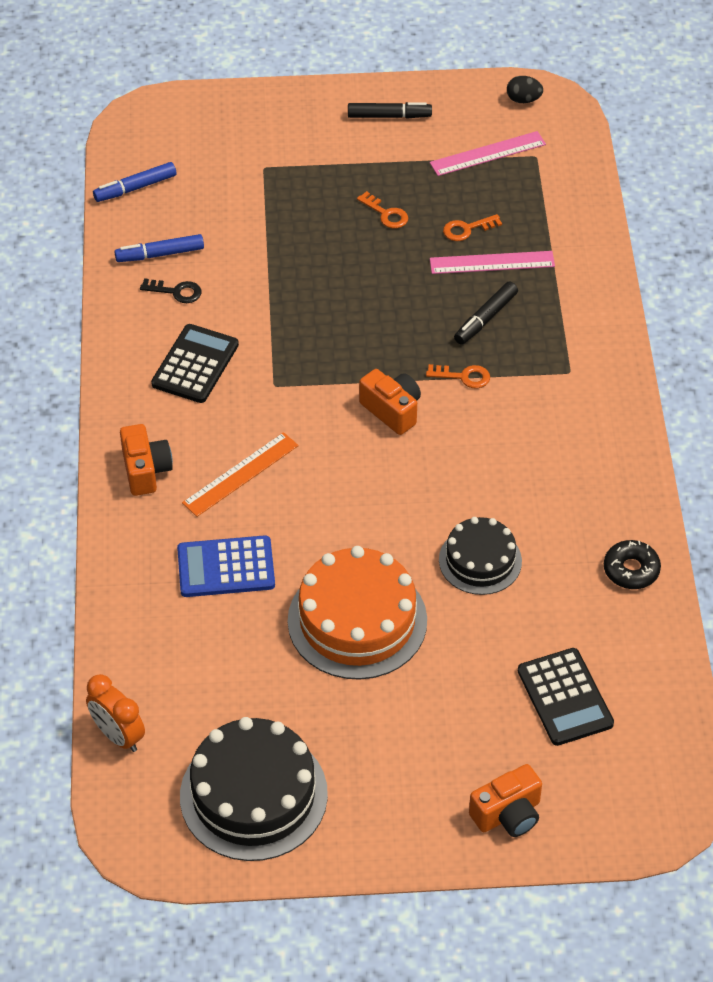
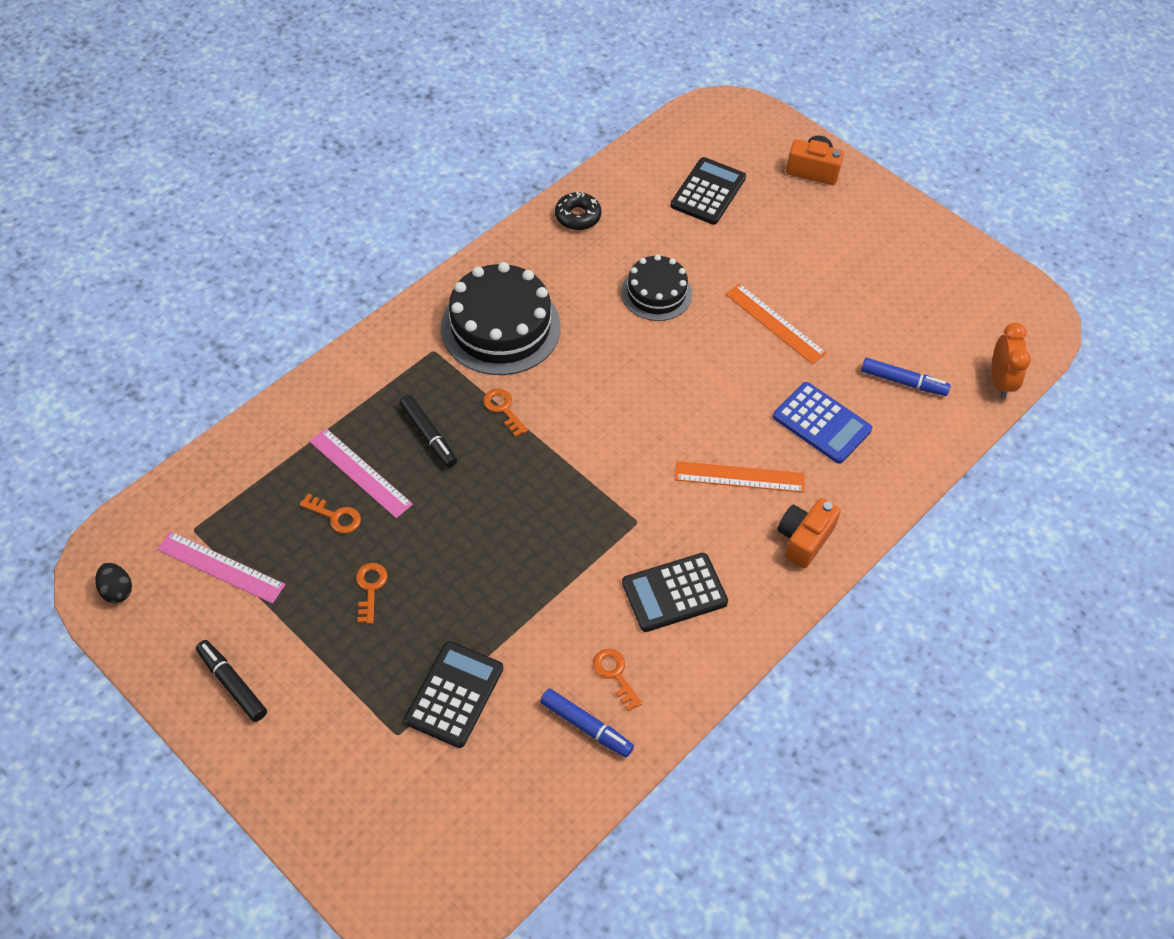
camera: 135 degrees left, 5 degrees up
blue marker [93,162,176,202] -> blue marker moved to [861,358,951,396]
black key [140,278,201,303] -> orange key [593,649,642,711]
black cake [180,717,328,861] -> black cake moved to [441,262,561,375]
orange cake [288,546,427,680] -> orange ruler [725,284,827,364]
orange camera [359,369,421,435] -> none
black marker [454,282,518,345] -> black marker turned 60 degrees clockwise [399,395,457,468]
none -> black calculator [404,641,503,748]

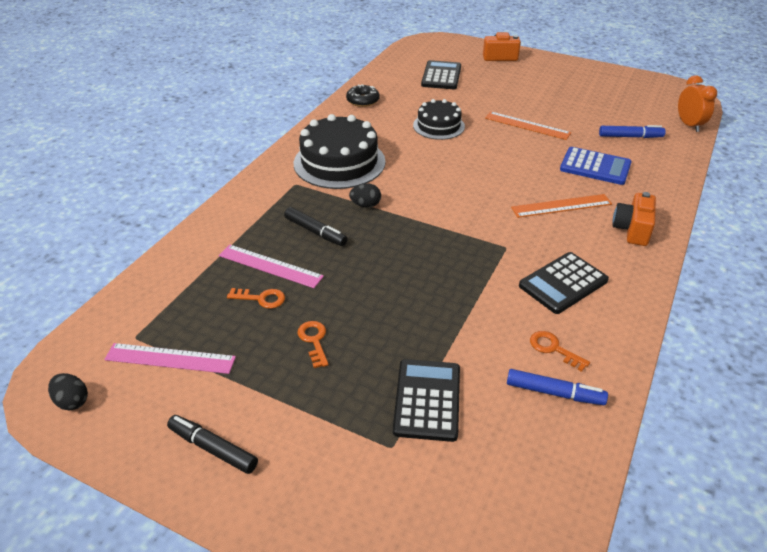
camera: 15 degrees left, 15 degrees down
orange key [483,388,528,437] -> black egg [349,183,381,208]

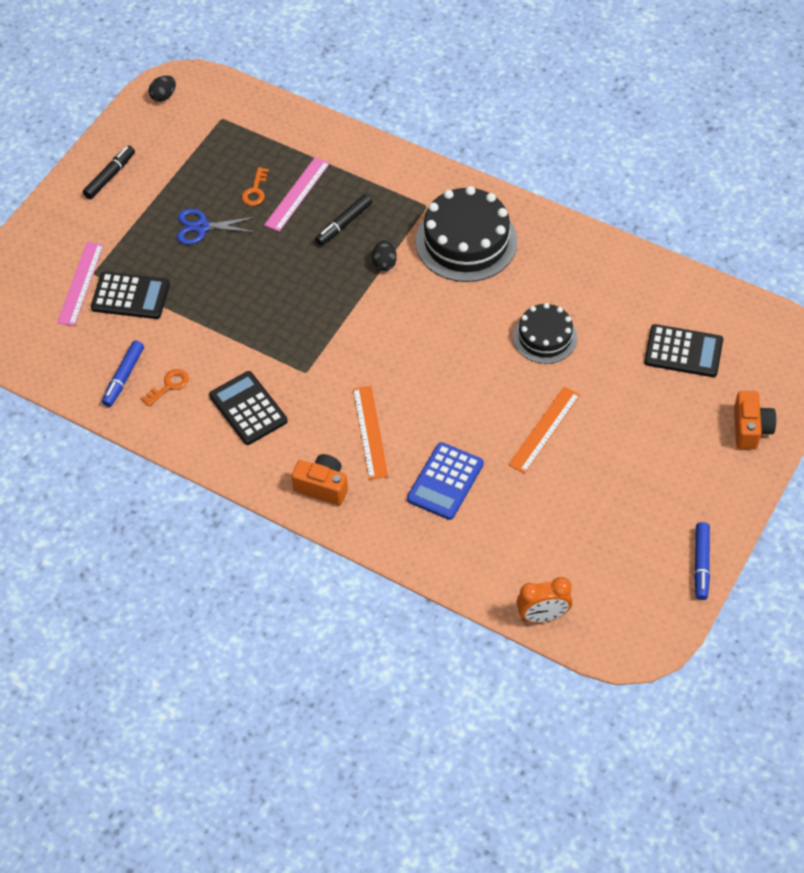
camera: 95 degrees right, 15 degrees up
pink ruler [104,343,236,374] -> pink ruler moved to [57,242,104,326]
orange key [297,321,329,368] -> blue scissors [177,209,256,244]
black donut [346,84,380,107] -> none
blue marker [599,125,666,138] -> blue marker moved to [694,522,710,600]

